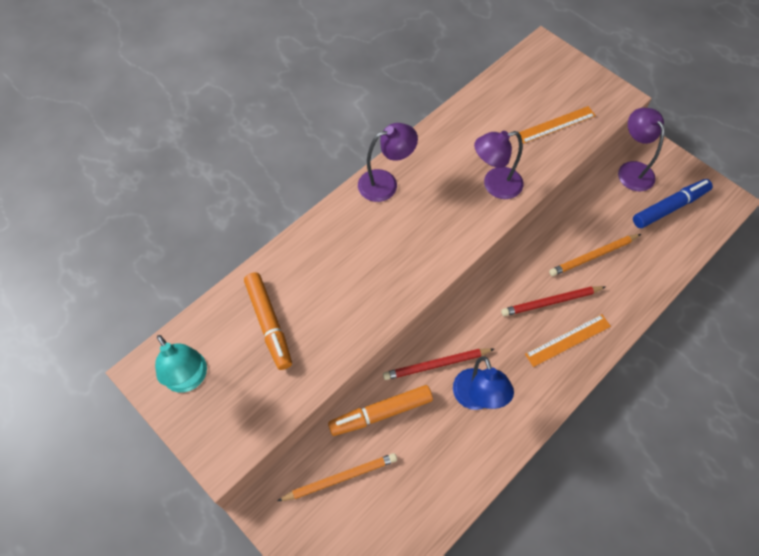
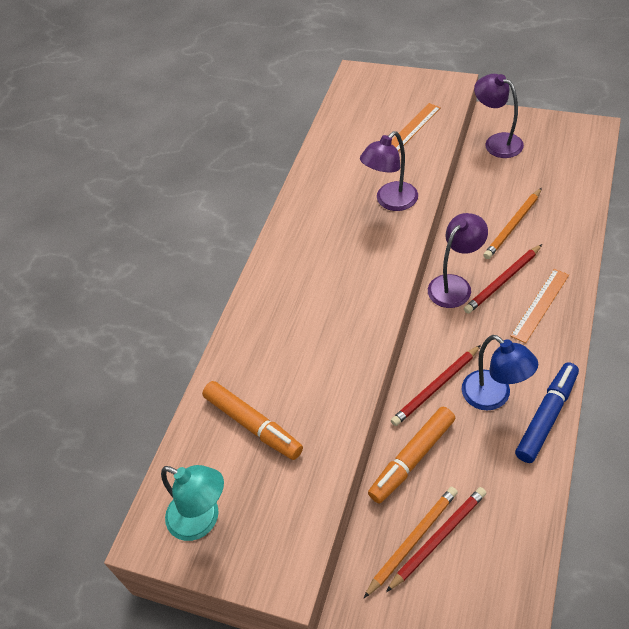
camera: 20 degrees left, 10 degrees down
purple lamp [358,123,418,202] -> purple lamp moved to [428,213,488,308]
blue marker [633,179,713,228] -> blue marker moved to [515,362,579,463]
none -> red pencil [386,487,486,592]

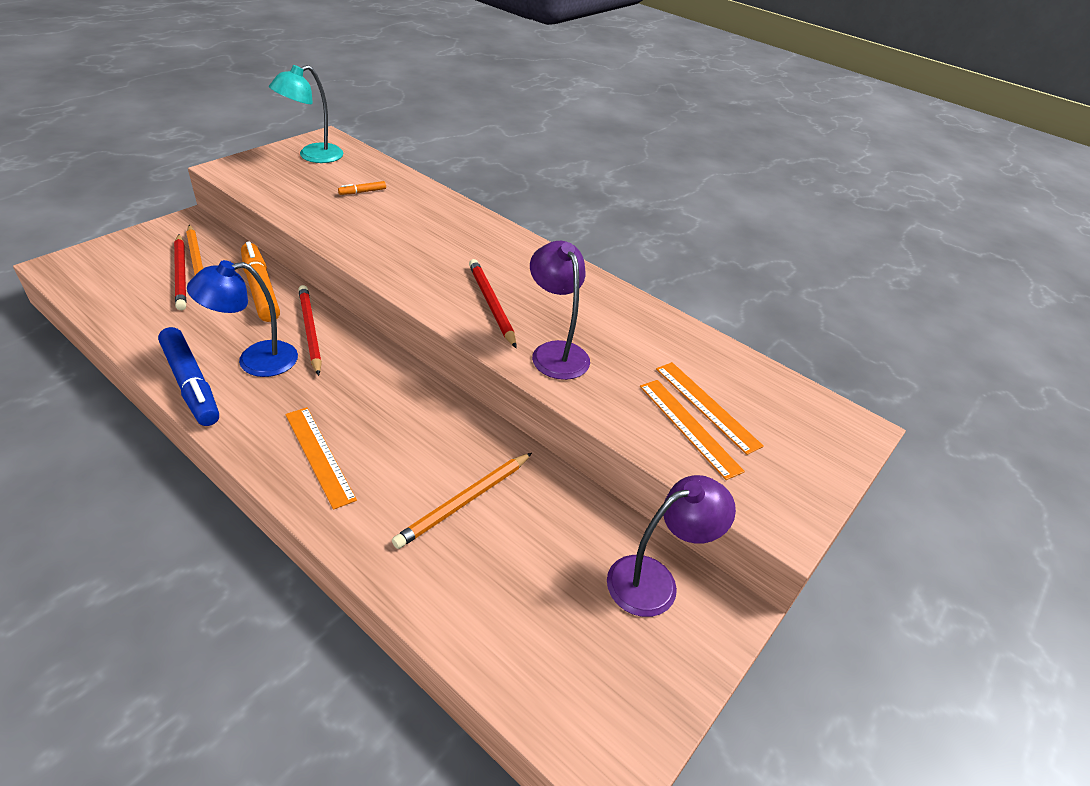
camera: 100 degrees right, 10 degrees down
orange marker [202,381,303,460] -> orange marker [338,181,386,195], size x0.44
purple lamp [428,213,488,308] -> none
red pencil [464,244,542,314] -> red pencil moved to [469,259,516,348]
orange pencil [484,188,542,259] -> orange pencil turned 105 degrees counterclockwise [392,453,532,549]
none -> orange ruler [656,362,764,455]

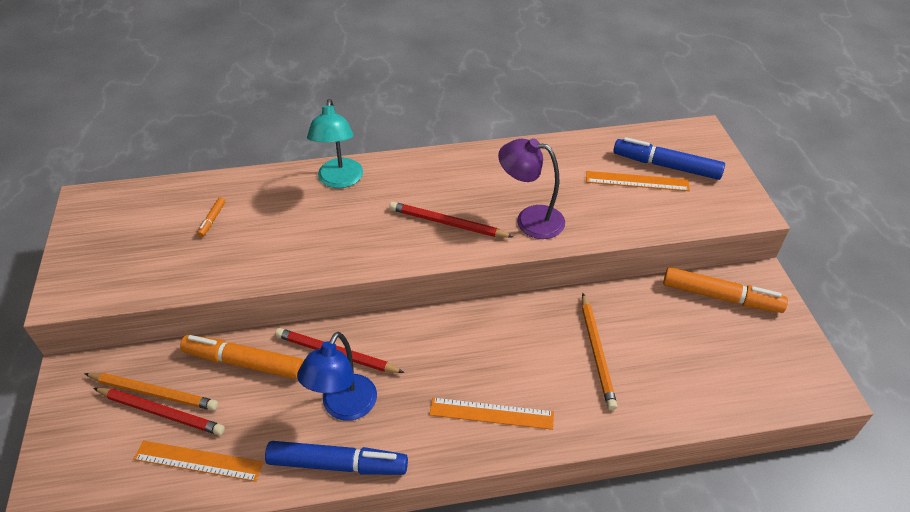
camera: 45 degrees left, 5 degrees up
turquoise lamp [269,65,343,163] -> turquoise lamp moved to [307,99,363,188]
purple lamp [607,475,736,617] -> orange marker [663,267,788,313]
orange ruler [640,380,745,480] -> orange ruler moved to [134,440,264,482]
none -> blue marker [613,137,725,180]

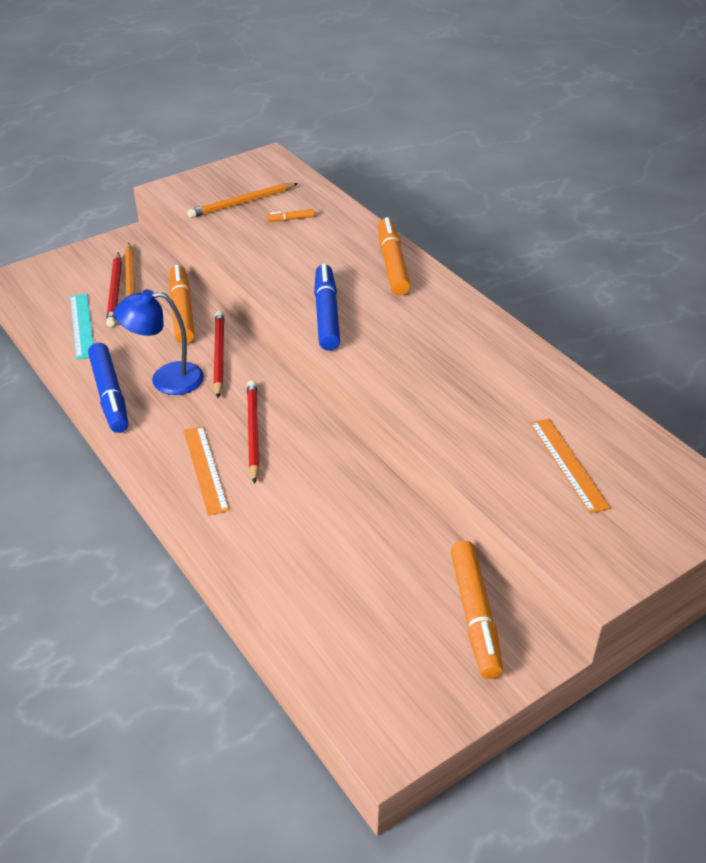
camera: 65 degrees right, 5 degrees down
orange ruler [134,440,264,482] -> turquoise ruler [70,293,94,359]
turquoise lamp [307,99,363,188] -> orange marker [378,217,411,296]
red pencil [389,202,513,238] -> red pencil moved to [247,380,259,484]
purple lamp [498,138,565,239] -> none
orange pencil [582,293,617,410] -> orange pencil moved to [188,183,298,218]
blue marker [613,137,725,180] -> blue marker moved to [314,264,340,351]

